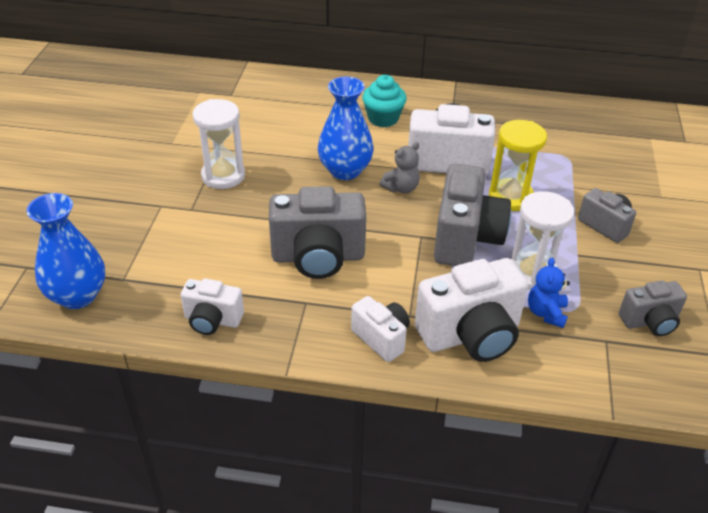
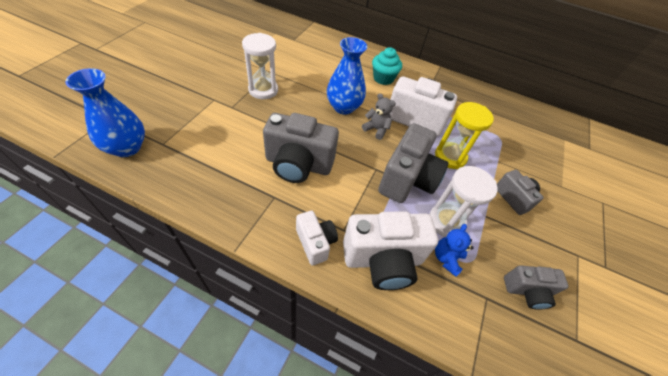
camera: 10 degrees right, 10 degrees up
white camera [181,279,244,335] -> none
grey teddy bear [380,142,420,193] -> grey teddy bear turned 120 degrees counterclockwise [362,93,396,140]

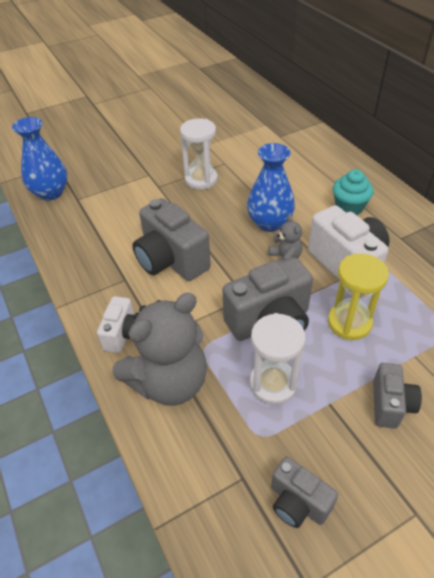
camera: 45 degrees right, 5 degrees down
white camera [343,211,438,290] -> grey teddy bear [112,293,207,406]
blue teddy bear [435,224,474,277] -> none

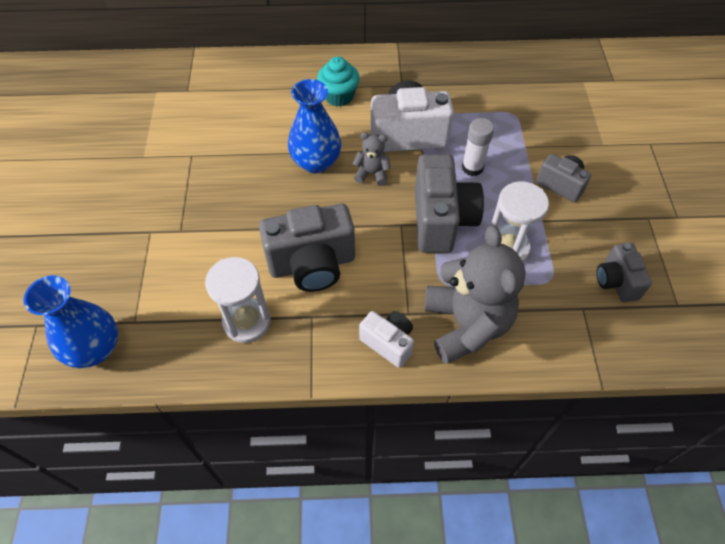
camera: 65 degrees left, 10 degrees up
white hourglass [180,118,218,189] -> white hourglass moved to [205,257,271,343]
grey camera [271,457,338,528] -> grey camera turned 105 degrees clockwise [596,243,652,302]
yellow hourglass [328,253,389,340] -> white glue stick [462,118,494,176]

